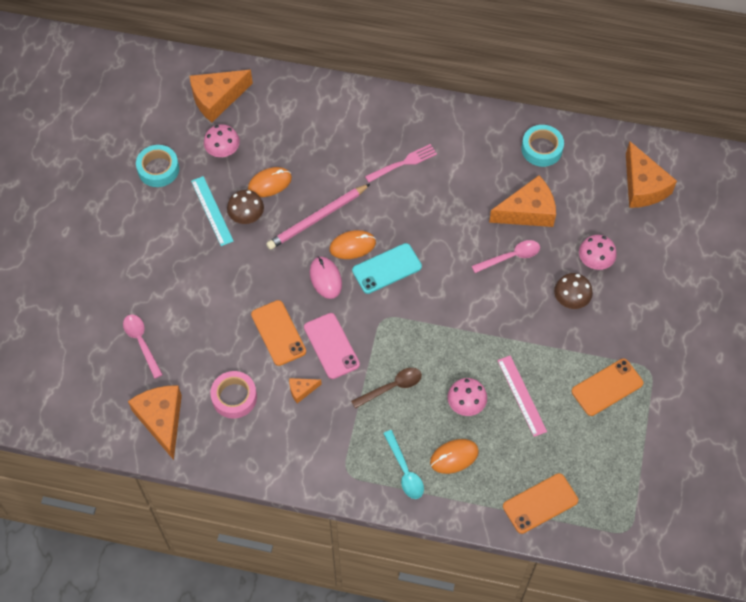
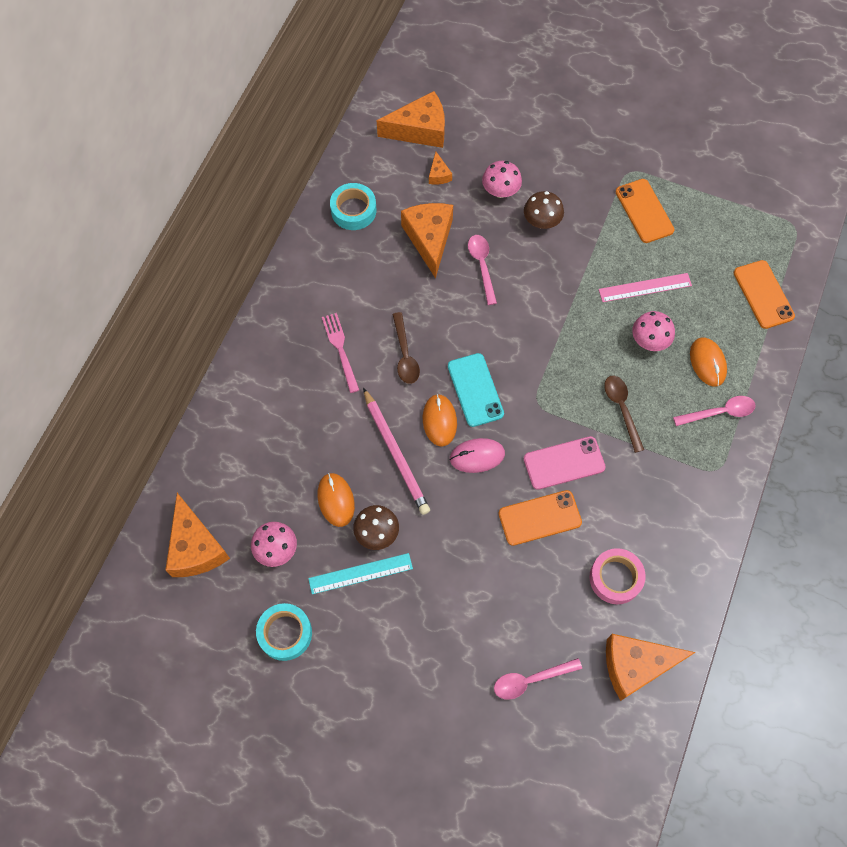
camera: 80 degrees left, 5 degrees up
orange cheese [289,378,322,403] -> orange cheese moved to [429,152,452,185]
turquoise spoon [383,430,424,499] -> pink spoon [673,396,756,426]
none -> brown spoon [392,312,420,384]

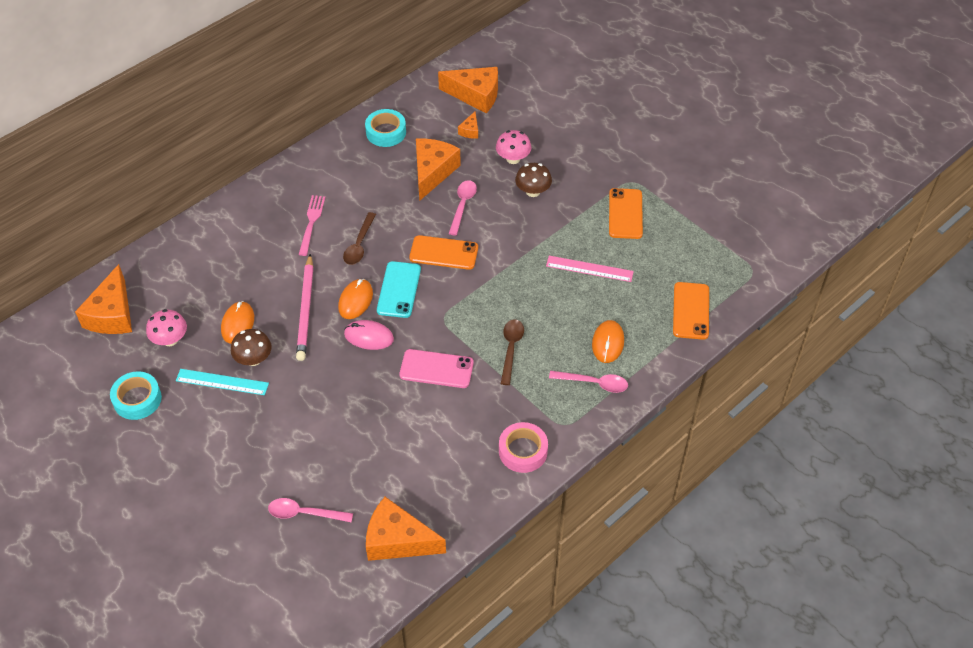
camera: 25 degrees right, 15 degrees down
orange phone [498,490,582,546] -> orange phone moved to [409,235,478,270]
pink tape [589,548,646,604] -> pink tape moved to [499,422,548,473]
pink mushroom [632,311,675,351] -> none

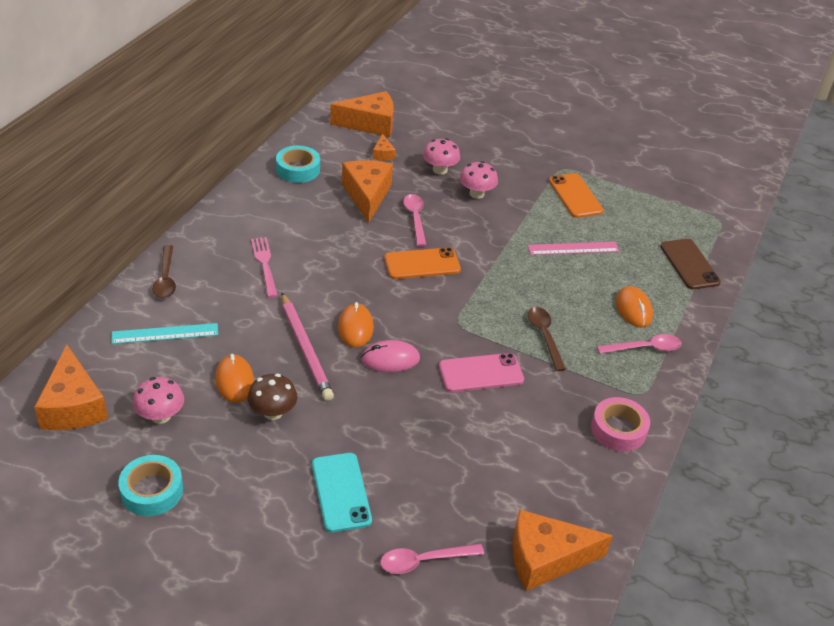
camera: 25 degrees left, 10 degrees down
turquoise ruler [176,369,269,395] -> turquoise ruler moved to [111,323,218,344]
brown spoon [343,212,376,265] -> brown spoon moved to [152,245,176,299]
turquoise phone [377,261,421,318] -> turquoise phone moved to [312,453,372,532]
brown mushroom [515,163,552,197] -> pink mushroom [460,161,498,199]
orange phone [673,282,709,340] -> brown phone [660,239,721,289]

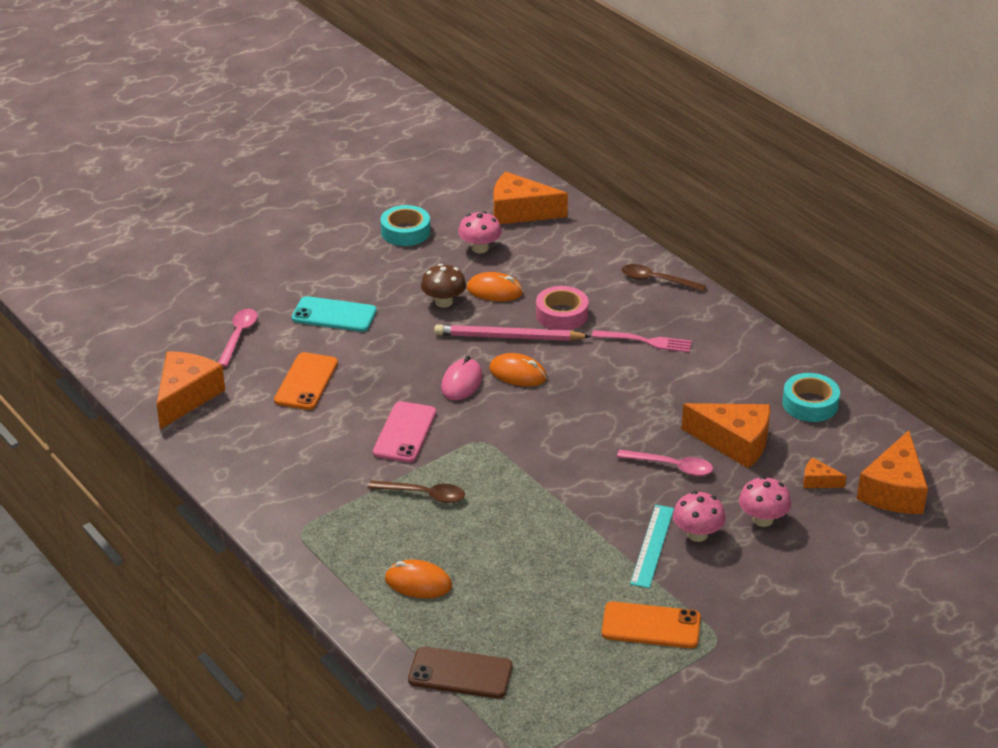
camera: 120 degrees right, 5 degrees down
turquoise ruler [111,323,218,344] -> turquoise ruler moved to [630,505,674,588]
orange phone [384,247,461,279] -> orange phone moved to [274,352,338,410]
pink ruler [528,242,619,255] -> none
pink tape [591,397,650,452] -> pink tape moved to [536,286,589,330]
pink spoon [597,334,682,354] -> none

